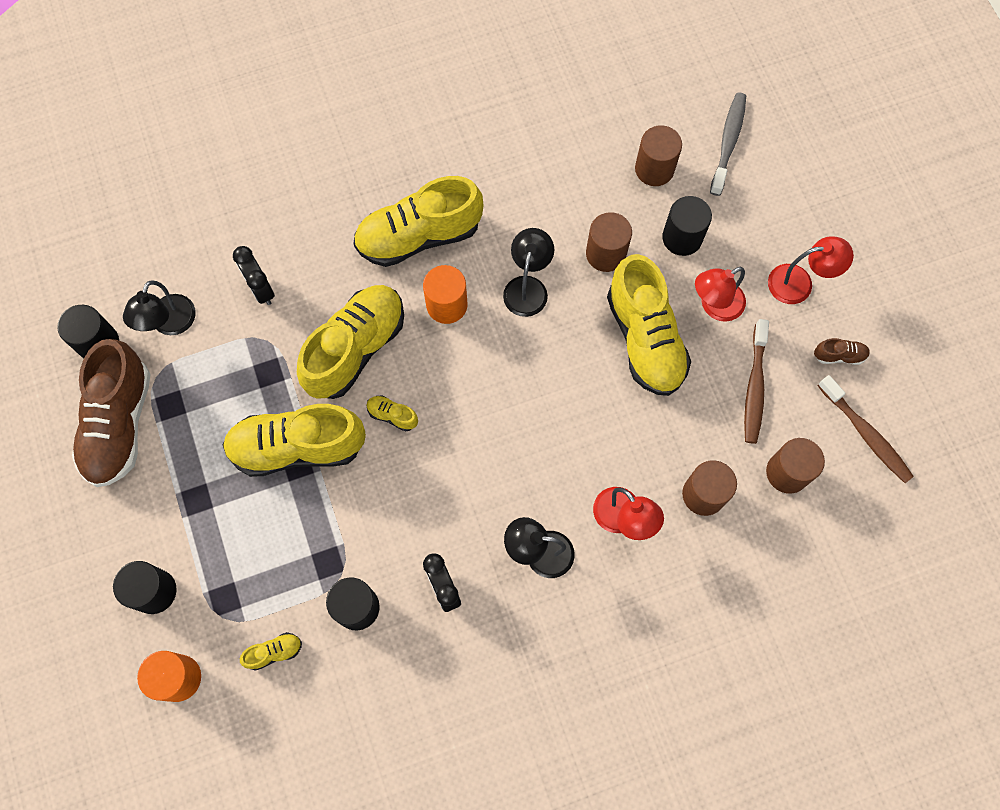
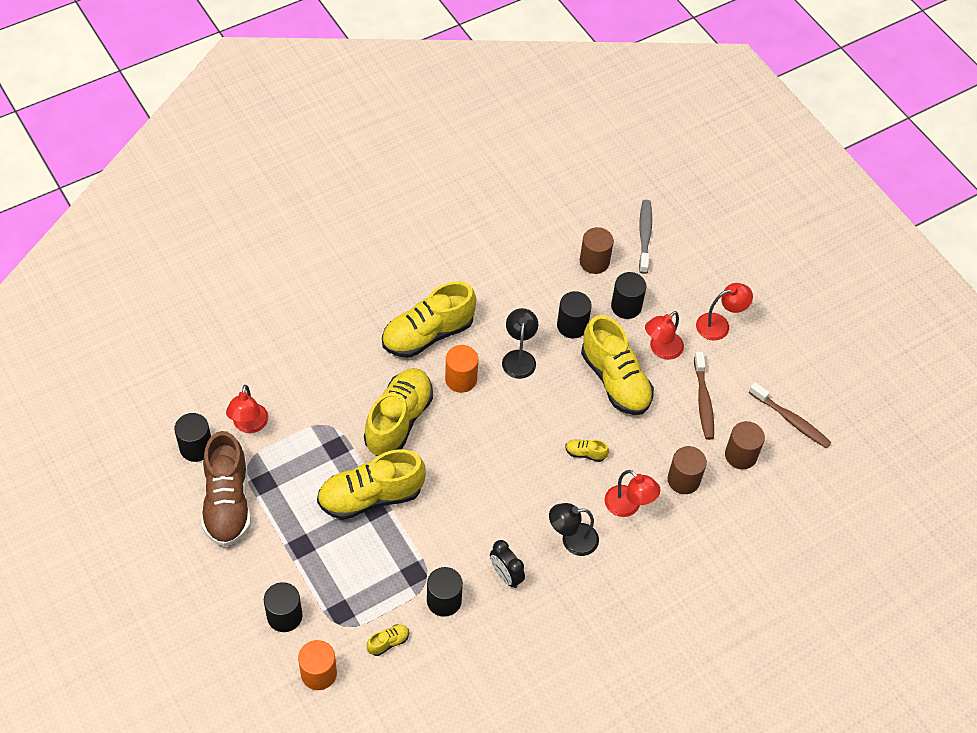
camera: 15 degrees left, 15 degrees down
black lamp [123,280,196,335] -> red lamp [226,385,268,433]
black clock [233,246,275,305] -> none
yellow shoe [367,396,418,431] -> yellow shoe moved to [565,439,609,462]
brown cylinder [586,212,632,272] -> black cylinder [557,291,592,339]
brown shoe [814,338,870,365] -> none

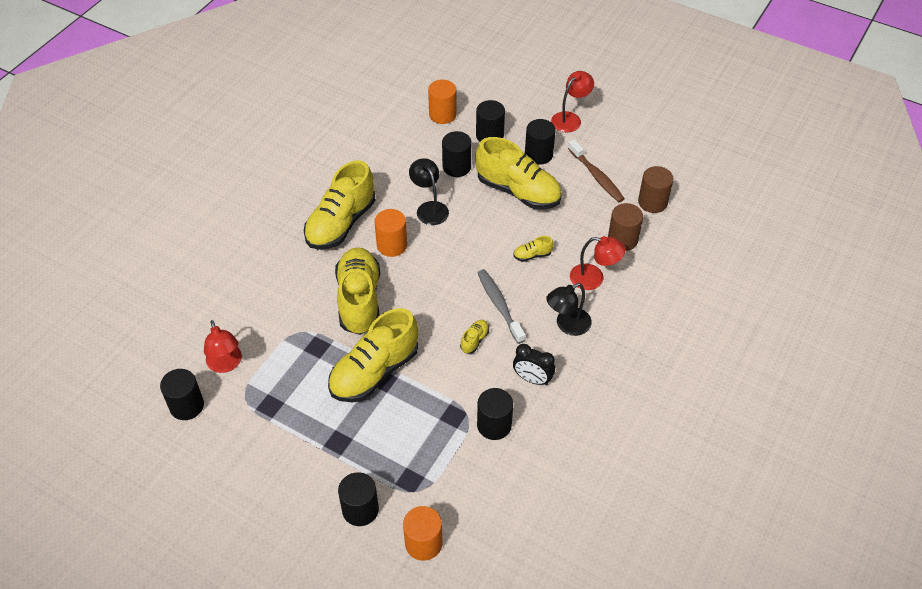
camera: 25 degrees left, 5 degrees down
brown shoe [201,431,251,547] -> none
yellow shoe [366,625,409,656] -> yellow shoe moved to [460,320,489,354]
brown cylinder [580,227,614,274] -> orange cylinder [428,80,457,124]
grey toothbrush [639,200,652,274] -> grey toothbrush moved to [478,269,525,344]
red lamp [645,311,684,360] -> black cylinder [525,119,556,165]
brown toothbrush [749,382,831,449] -> none

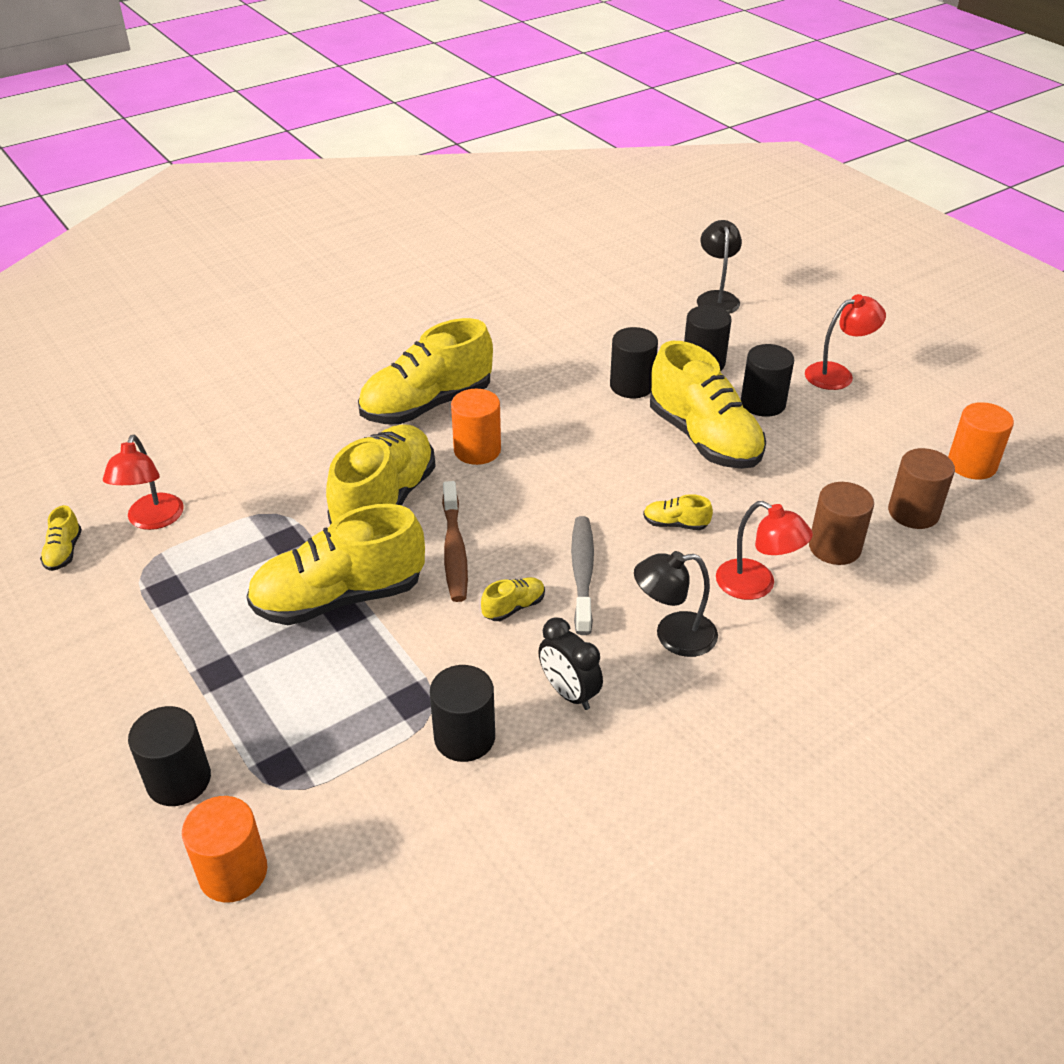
camera: 25 degrees right, 10 degrees down
black cylinder [160,369,204,420] -> yellow shoe [40,505,82,571]
black lamp [409,158,449,225] -> black lamp moved to [697,220,742,314]
orange cylinder [428,80,457,124] -> orange cylinder moved to [948,402,1014,480]
brown toothbrush [568,140,625,202] -> brown toothbrush moved to [442,481,468,602]

